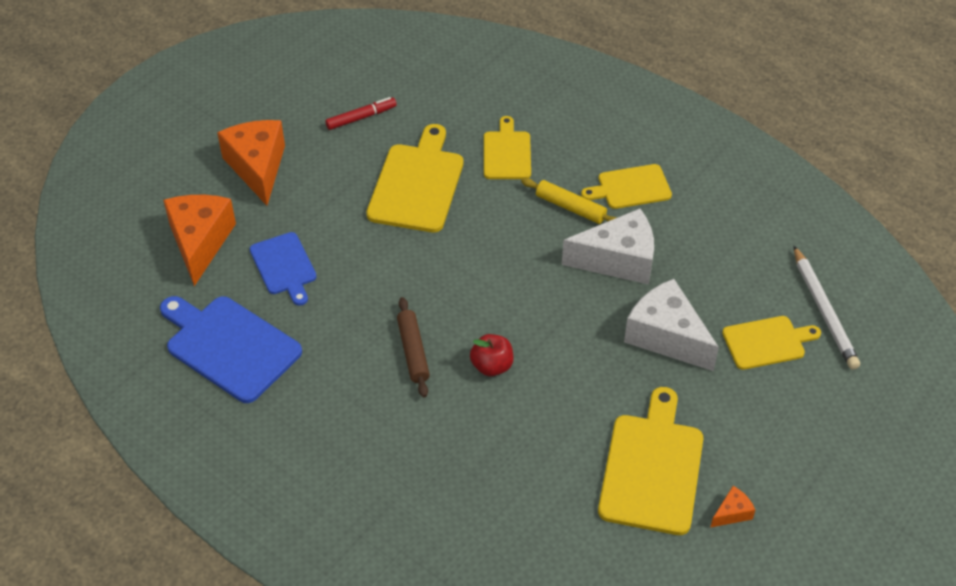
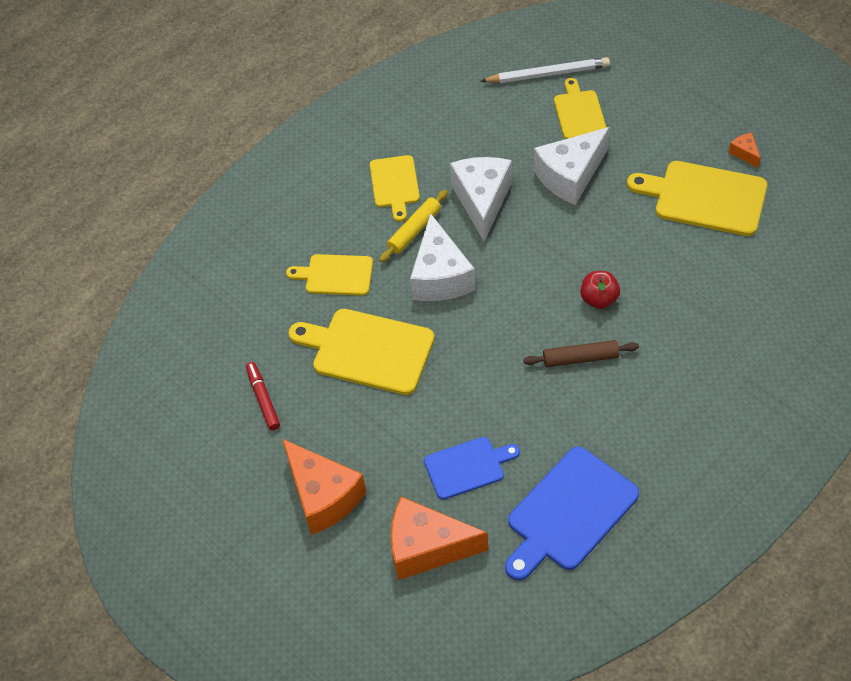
camera: 80 degrees left, 5 degrees up
orange cheese [217,120,285,206] -> orange cheese turned 120 degrees counterclockwise [282,439,366,535]
none -> white cheese [410,213,476,301]

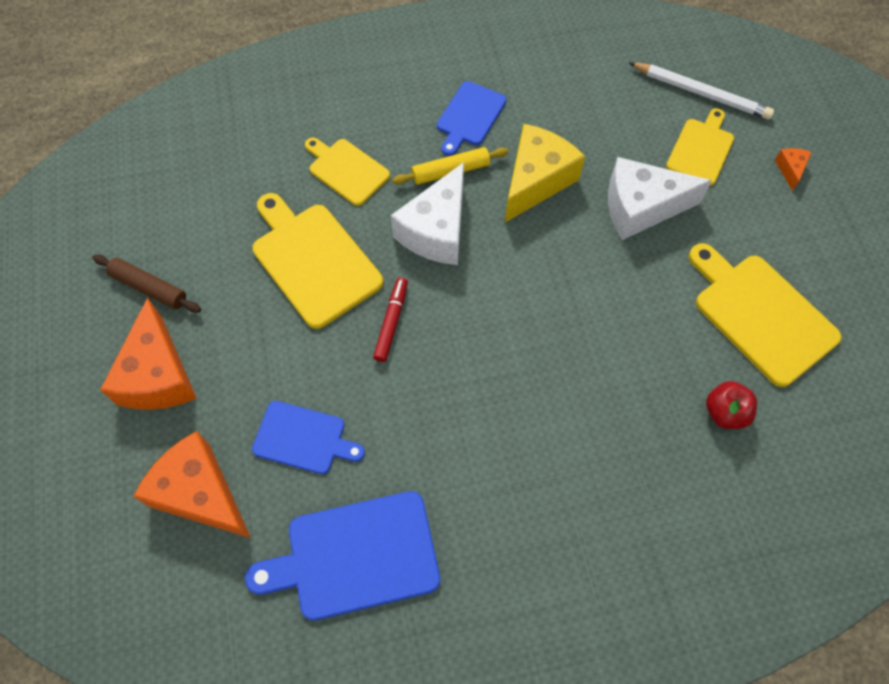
camera: 30 degrees right, 10 degrees up
red marker [246,362,280,430] -> red marker moved to [373,277,408,362]
yellow cutting board [370,155,420,222] -> blue cutting board [437,81,507,156]
white cheese [450,157,512,242] -> yellow cheese [505,124,585,222]
brown rolling pin [523,340,639,367] -> brown rolling pin moved to [92,255,201,313]
red apple [580,271,620,309] -> red apple moved to [706,381,757,429]
orange cheese [728,133,761,168] -> orange cheese moved to [775,148,812,191]

